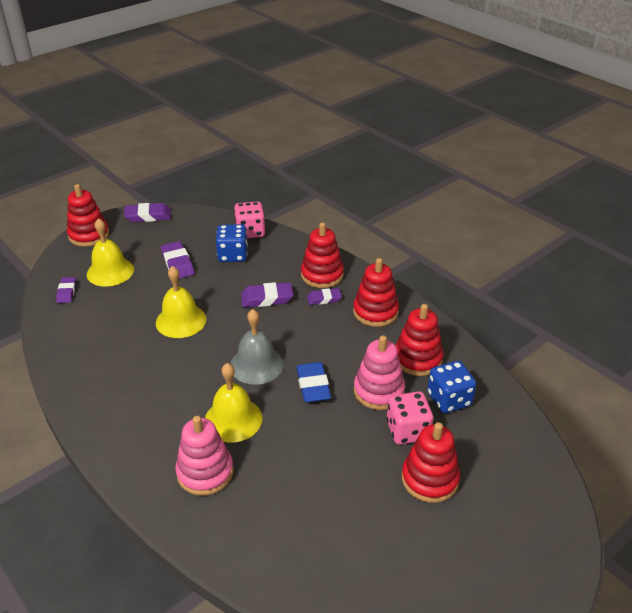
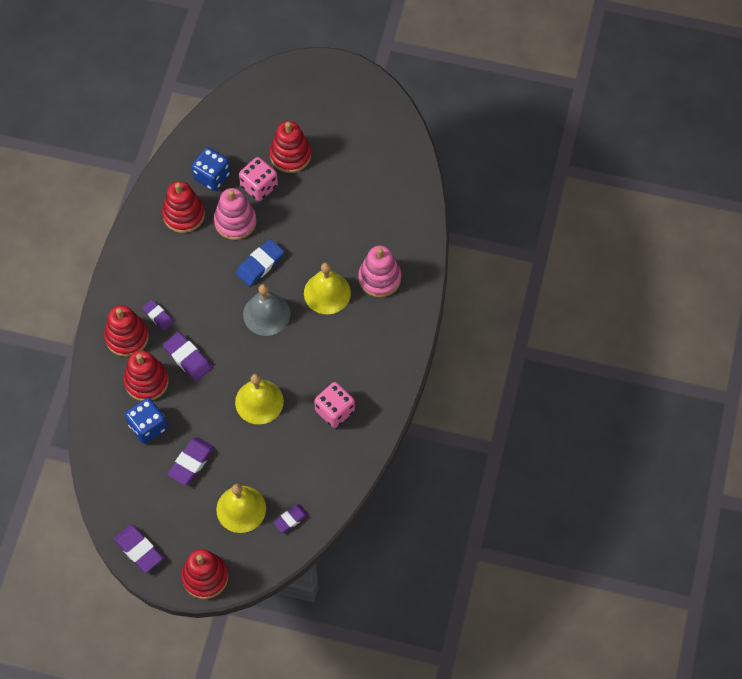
camera: 125 degrees left, 25 degrees up
pink dice [234,201,265,238] -> pink dice moved to [314,382,355,428]
red stacking toy [353,258,399,327] -> red stacking toy moved to [124,350,169,401]

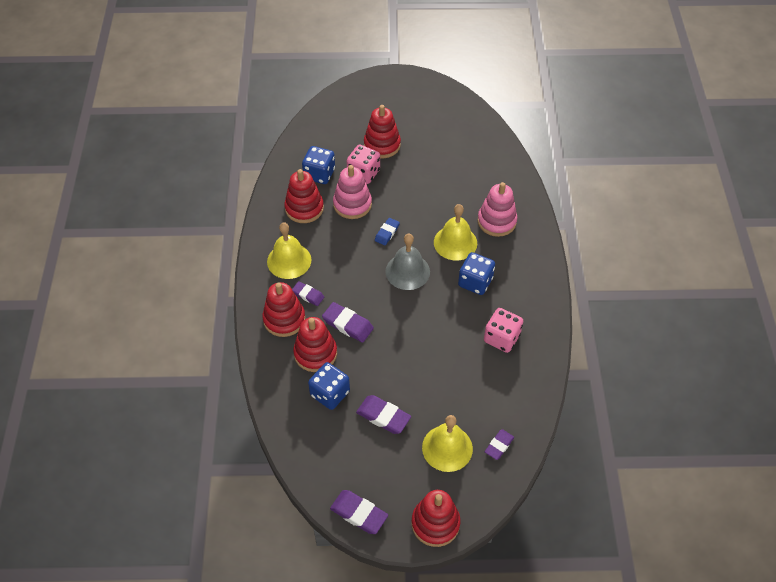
camera: 15 degrees left, 10 degrees down
purple eraser [168,437,214,485] -> purple eraser turned 75 degrees counterclockwise [356,395,411,434]
yellow bell [235,374,284,424] -> yellow bell moved to [267,223,311,279]
blue eraser [236,239,284,286] -> blue eraser [375,218,400,246], size x0.65
none -> blue dice [458,252,495,295]

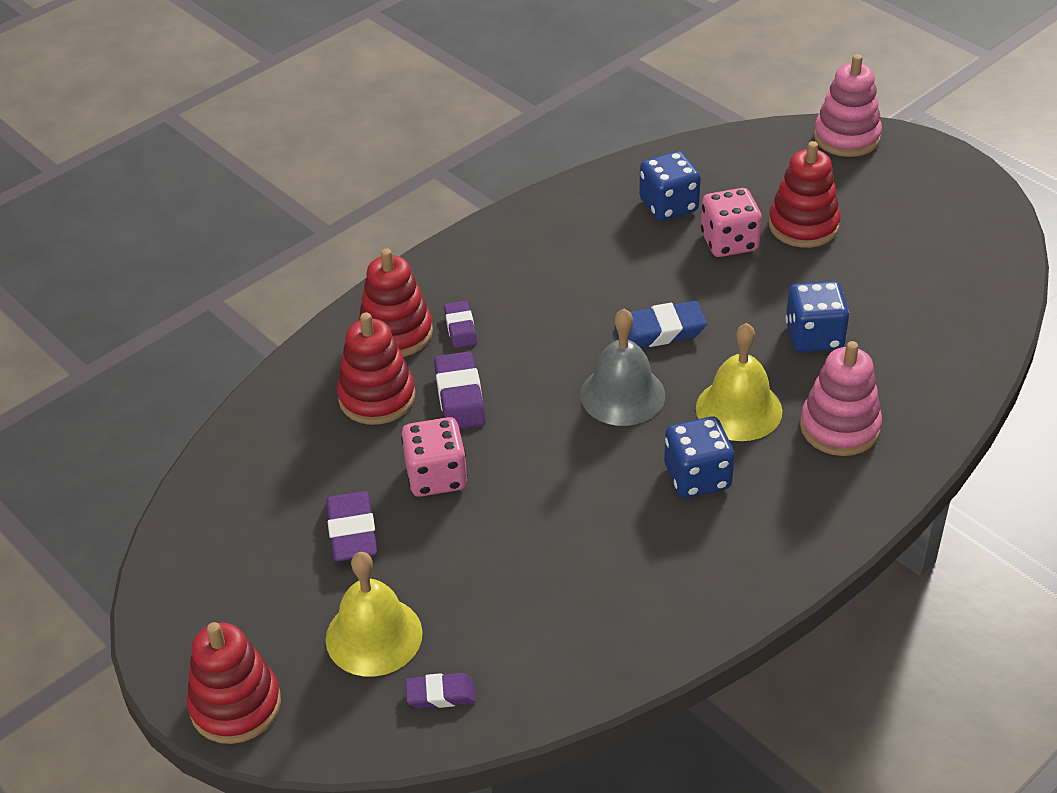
camera: 50 degrees right, 10 degrees down
yellow bell [267,223,311,279] -> none
red stacking toy [284,169,324,223] -> none
blue dice [308,362,350,410] -> blue dice moved to [785,281,849,352]
purple eraser [330,490,388,534] -> none
pink stacking toy [333,165,372,219] -> pink stacking toy moved to [814,54,882,157]
blue eraser [375,218,400,246] -> blue eraser [614,301,707,347], size x1.55
pink dice [484,308,523,353] -> pink dice moved to [401,417,468,497]

